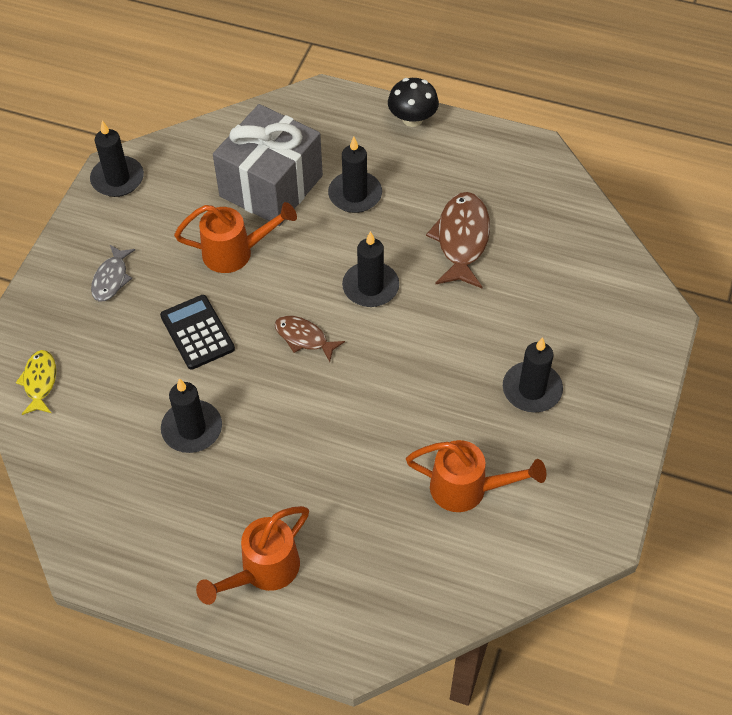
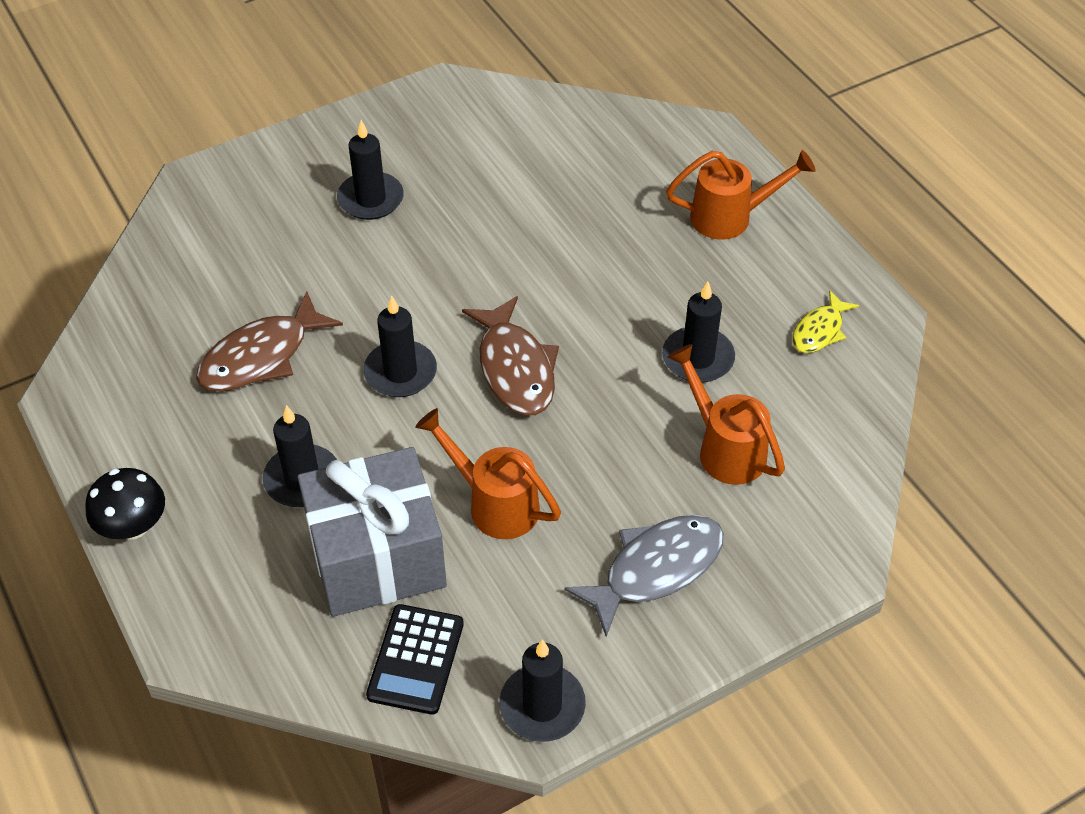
camera: 140 degrees left, 5 degrees down
yellow fish [16,350,56,415] -> yellow fish moved to [792,290,859,353]
grey fish [91,245,135,302] -> grey fish [565,515,723,637], size x1.70
black calculator [160,295,235,370] -> black calculator moved to [366,604,464,715]
brown fish [275,316,345,362] -> brown fish [462,296,559,415], size x1.70
orange watering can [406,440,546,512] -> orange watering can moved to [667,344,785,485]

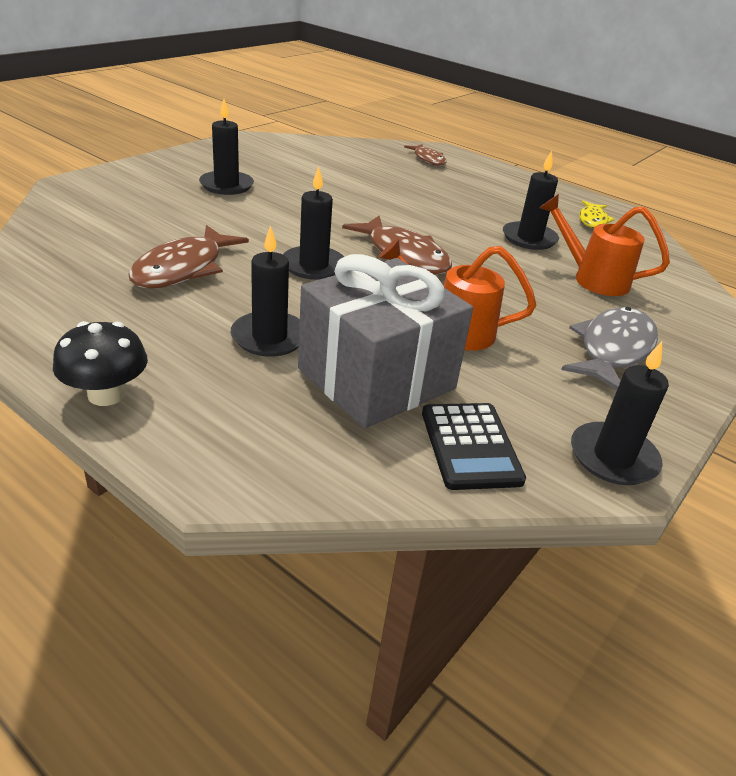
camera: 25 degrees left, 15 degrees down
orange watering can [666,150,816,239] -> none
none -> brown fish [404,144,446,166]

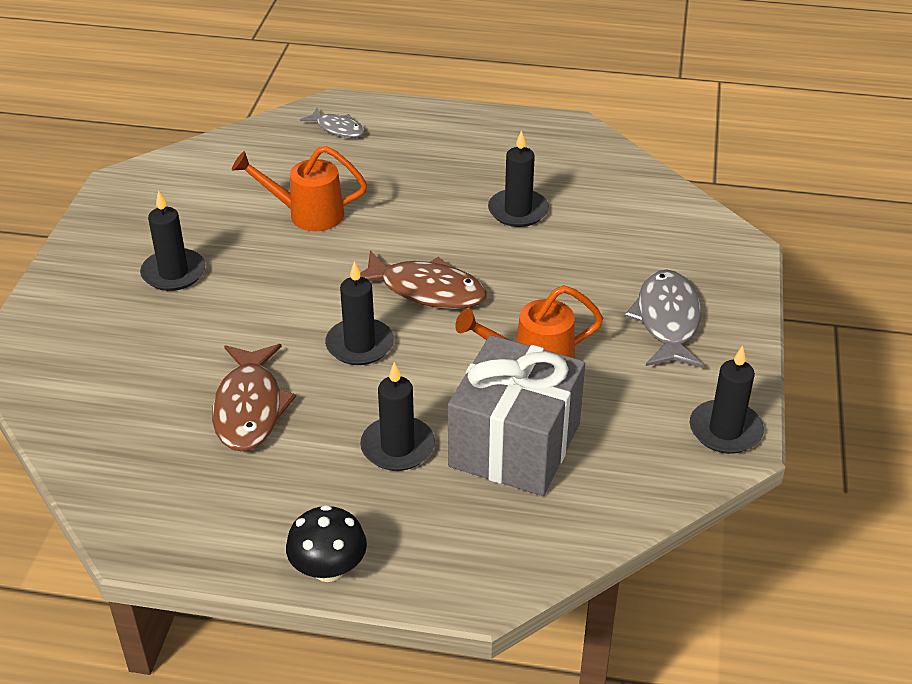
camera: 25 degrees left, 5 degrees up
brown fish [404,144,446,166] -> grey fish [300,108,365,138]
black calculator [422,403,526,490] -> none
orange watering can [539,194,670,296] -> orange watering can moved to [232,146,367,231]
yellow fish [579,201,615,228] -> none

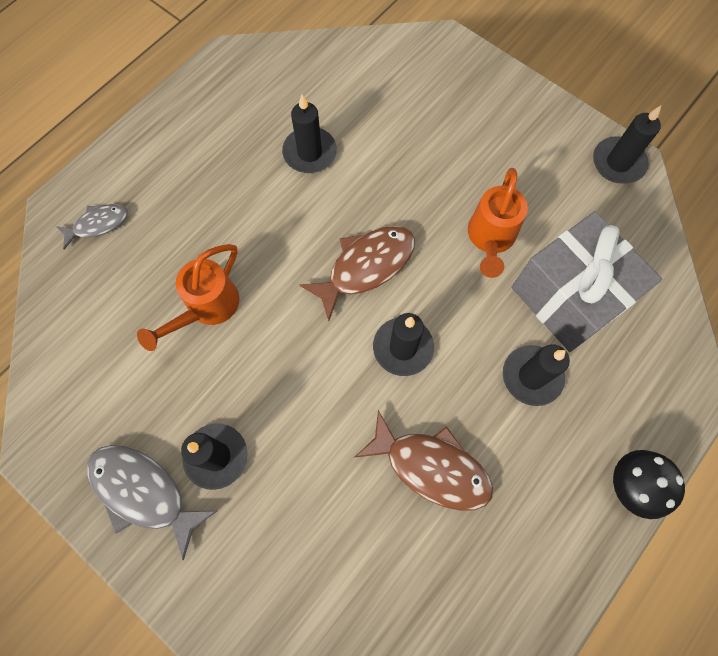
camera: 60 degrees left, 30 degrees up
grey fish [625,270,704,368] -> grey fish moved to [87,445,217,560]

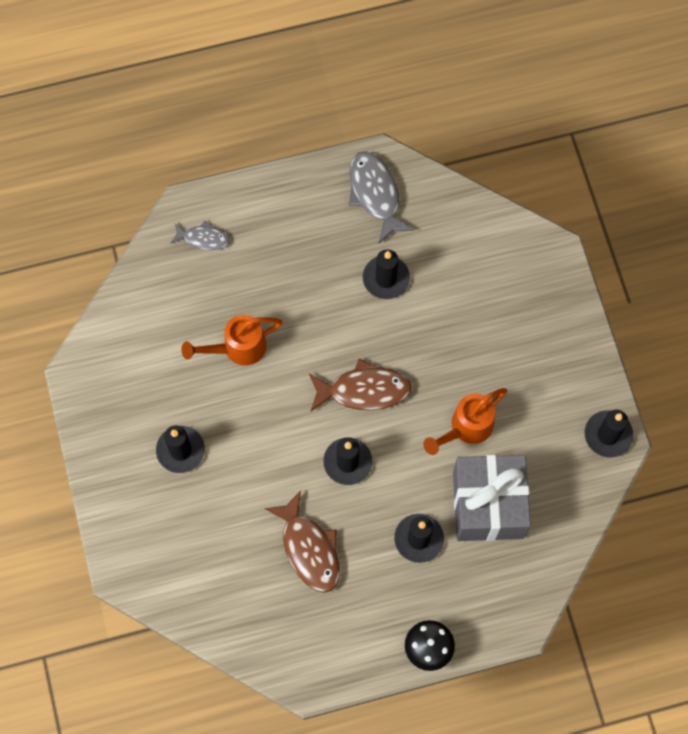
camera: 35 degrees right, 0 degrees up
grey fish [87,445,217,560] -> grey fish moved to [349,151,414,243]

